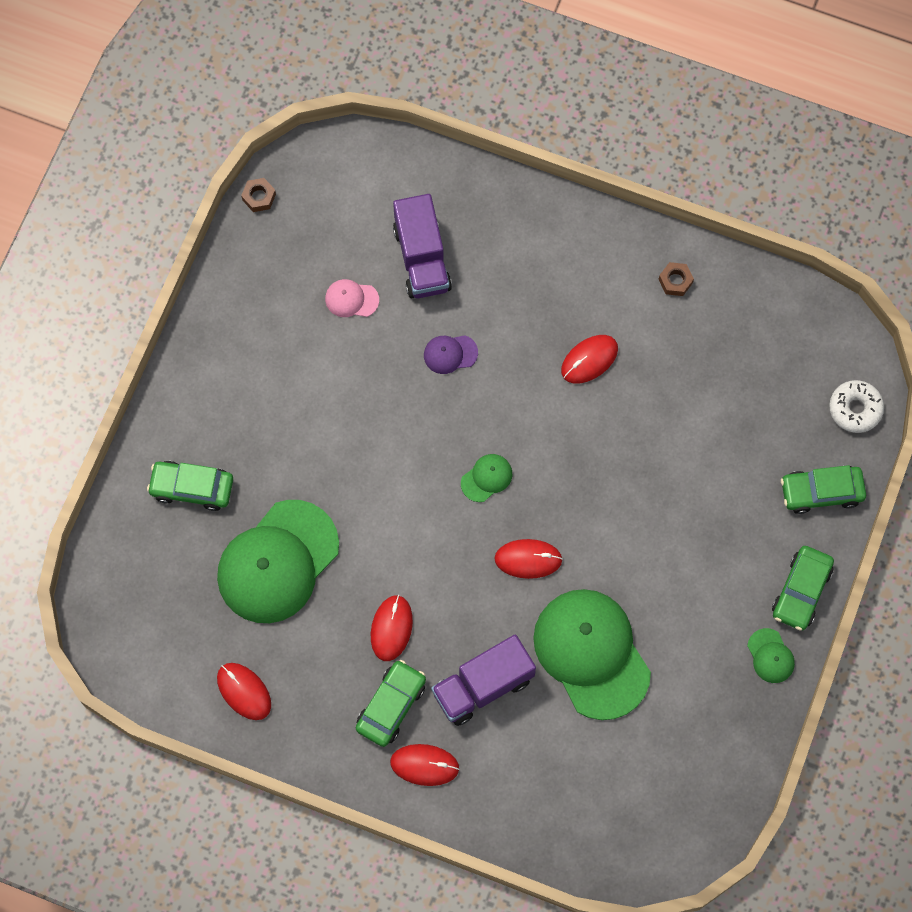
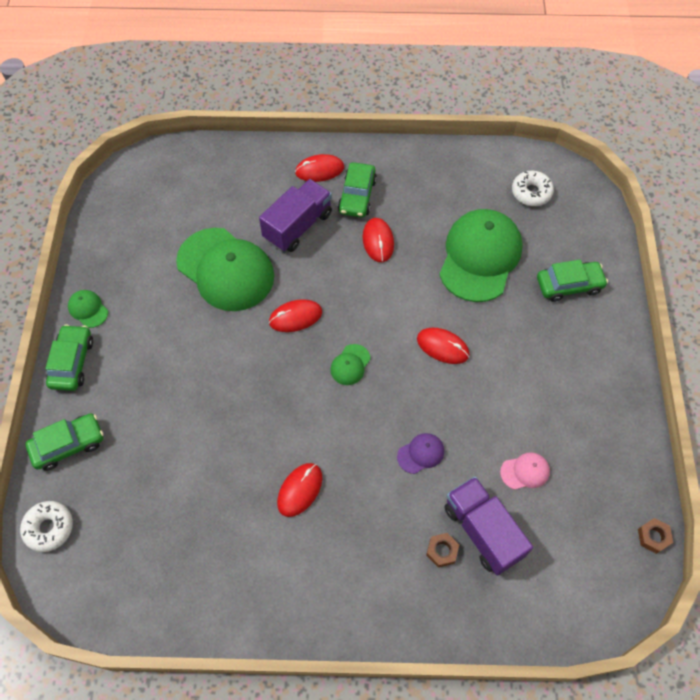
camera: 160 degrees right, 10 degrees down
red mouse [217,663,271,720] -> red mouse moved to [417,328,470,364]
brown nut [658,262,694,296] -> brown nut moved to [426,533,459,568]
none -> white donut [512,171,554,206]

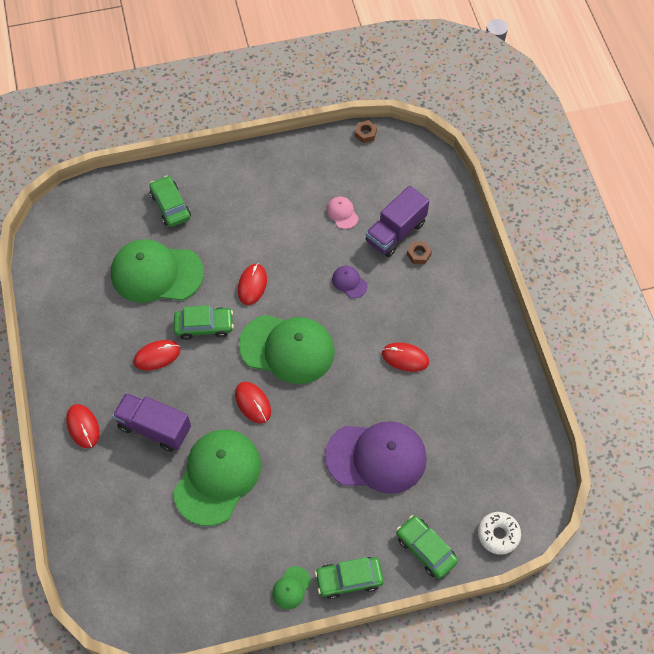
camera: 105 degrees left, 0 degrees up
green cap [330,344,371,385] -> green cap [239,315,335,384], size x2.41
green car [338,162,377,217] -> green car moved to [174,305,234,340]
white donut [512,171,554,206] -> none
none -> purple cap [325,421,427,494]

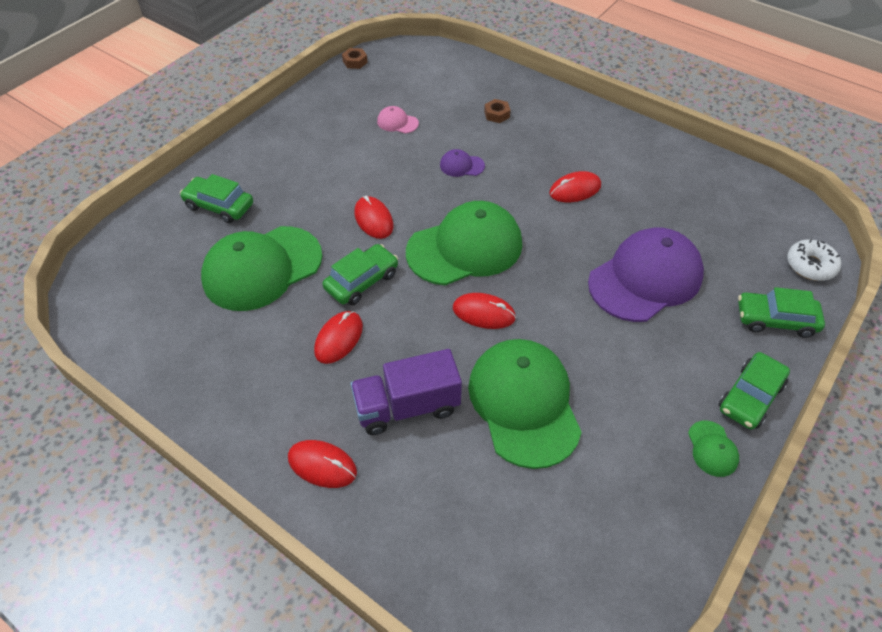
camera: 40 degrees left, 10 degrees down
purple truck [366,186,429,257] -> none

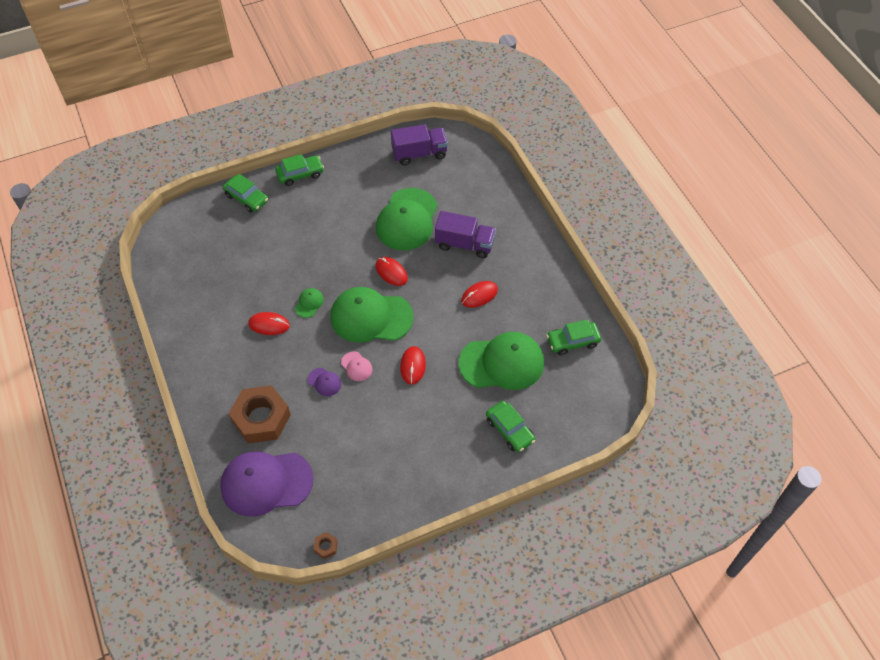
camera: 150 degrees left, 5 degrees up
red mouse [288,440,357,488] -> none
green car [323,244,398,305] -> green car moved to [547,319,601,355]
pink cap [377,106,419,134] -> pink cap moved to [341,352,372,381]
brown nut [484,99,510,123] -> brown nut [228,385,291,443], size x2.48
purple cap [588,228,704,322] -> purple cap moved to [220,451,314,517]
green cap [688,421,739,477] -> green cap moved to [295,288,324,318]
white donut [787,239,841,281] -> none
none -> purple truck [391,124,448,166]

